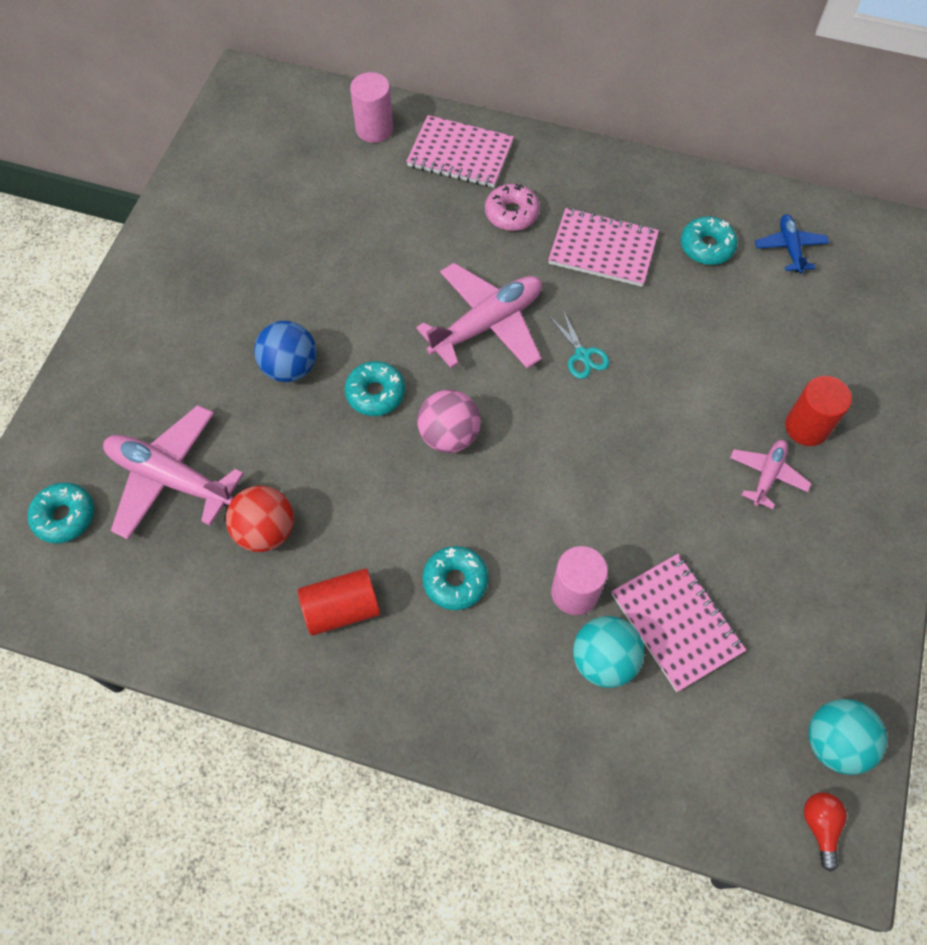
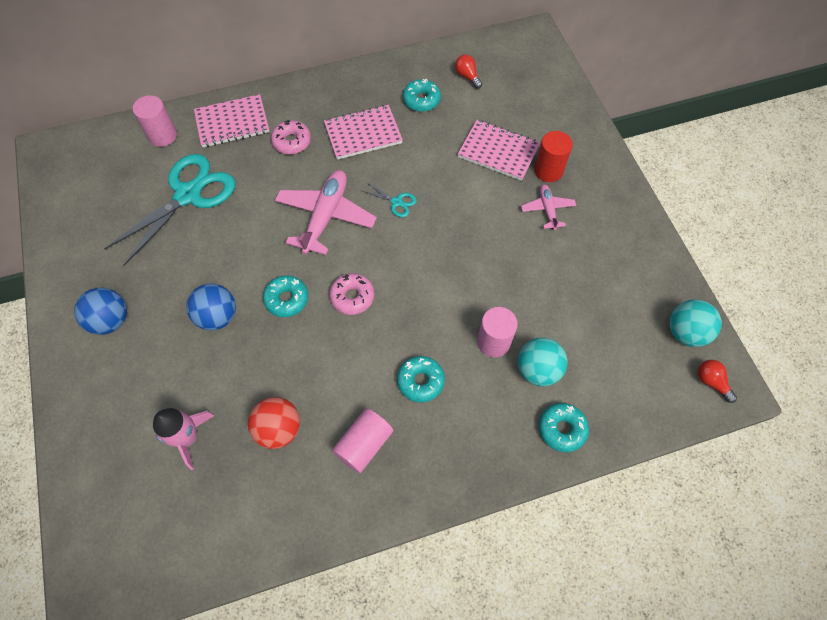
camera: 35 degrees left, 0 degrees up
turquoise donut [28,483,94,544] -> turquoise donut moved to [539,403,589,452]
pink plane [103,405,244,539] -> pink rocket [153,408,215,470]
red cylinder [298,568,380,636] -> pink cylinder [332,408,393,473]
pink ball [417,390,481,453] -> pink donut [329,273,374,315]
pink notebook [611,554,746,692] -> pink notebook moved to [458,120,540,181]
blue plane [755,214,829,274] -> red light bulb [455,55,482,89]
none -> blue ball [74,288,127,335]
none -> turquoise scissors [104,154,235,266]

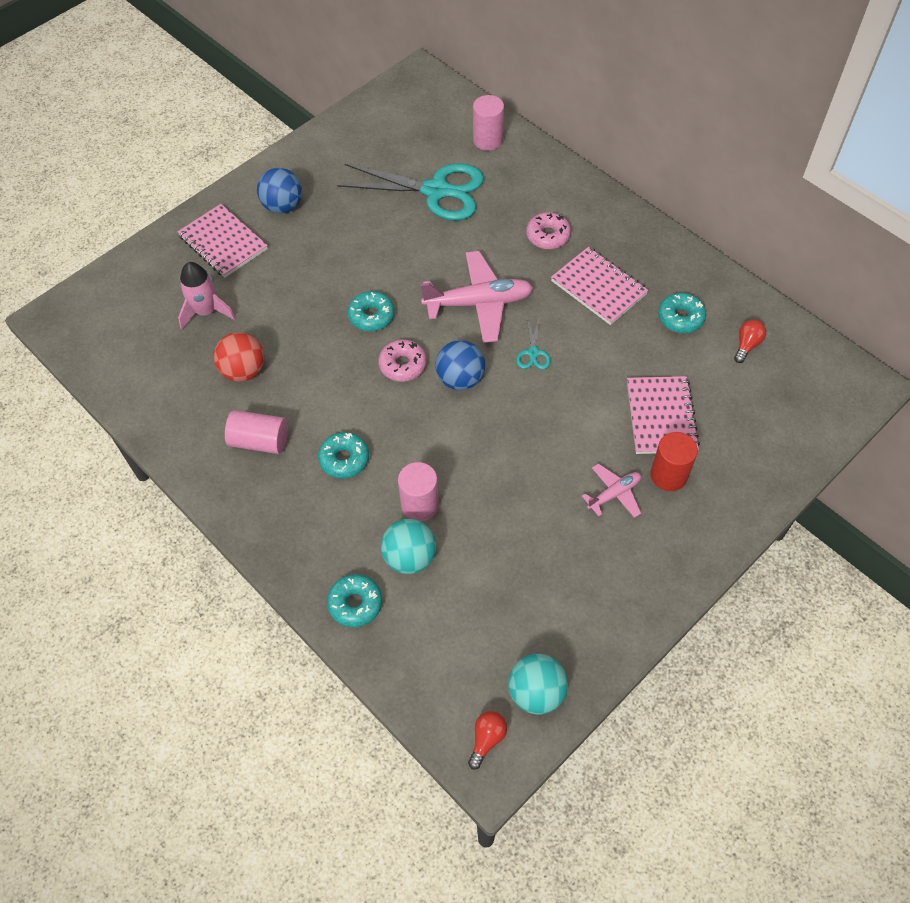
camera: 65 degrees right, 5 degrees down
blue ball [186,283,236,331] -> blue ball moved to [435,340,485,390]
pink notebook [194,94,269,147] -> pink notebook moved to [178,204,268,277]

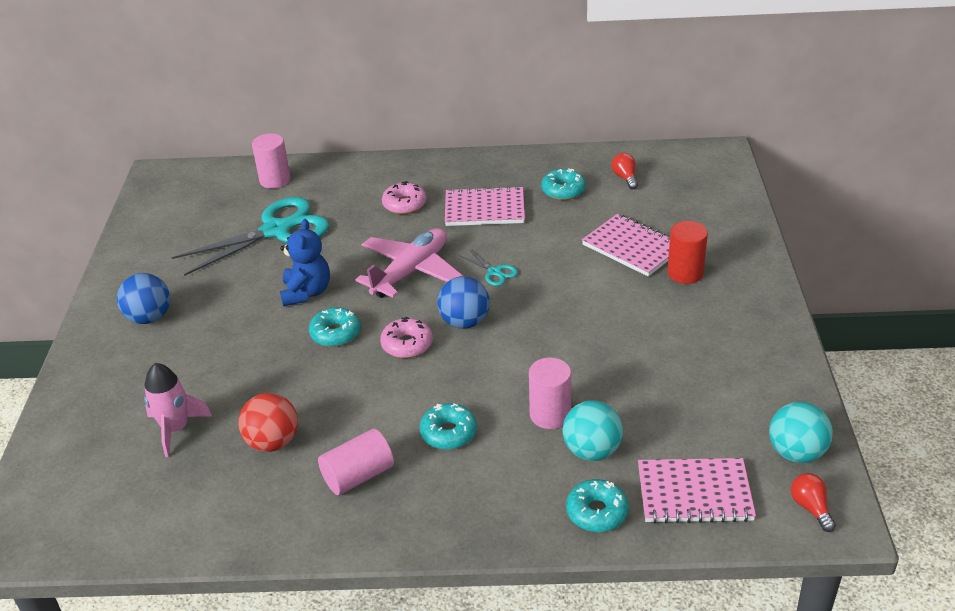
camera: 45 degrees left, 20 degrees down
pink notebook [178,204,268,277] -> pink notebook moved to [638,458,756,524]
pink plane [582,463,641,518] -> none
none -> blue teddy bear [280,219,330,306]

